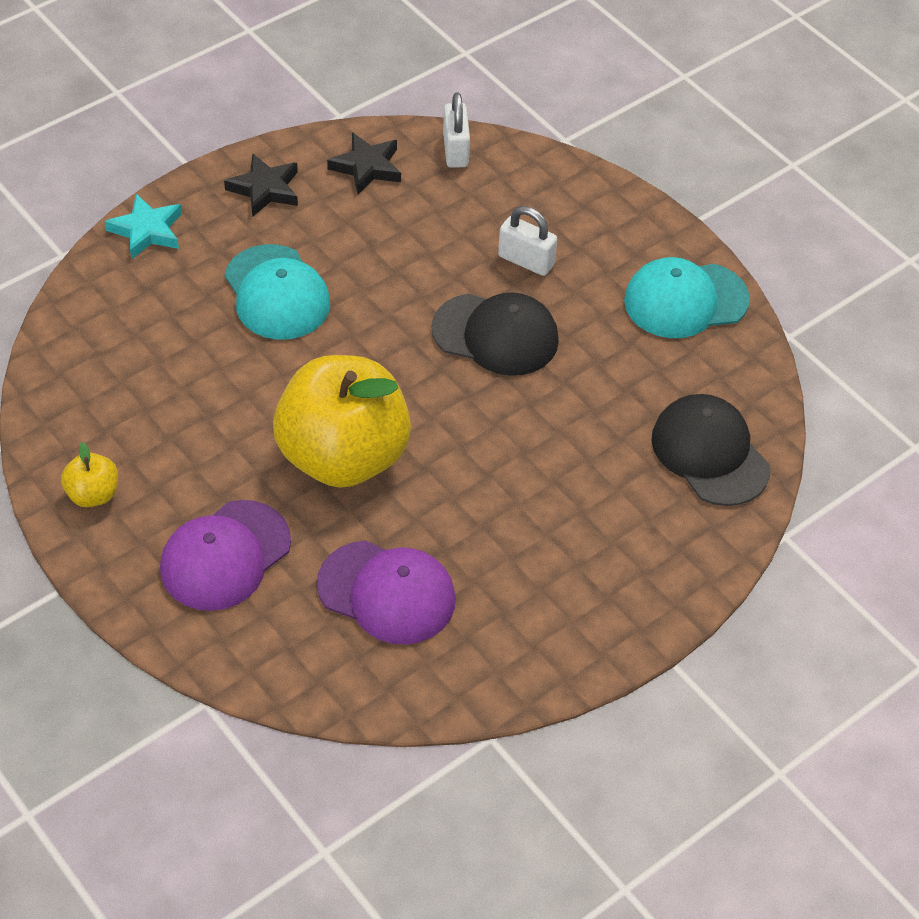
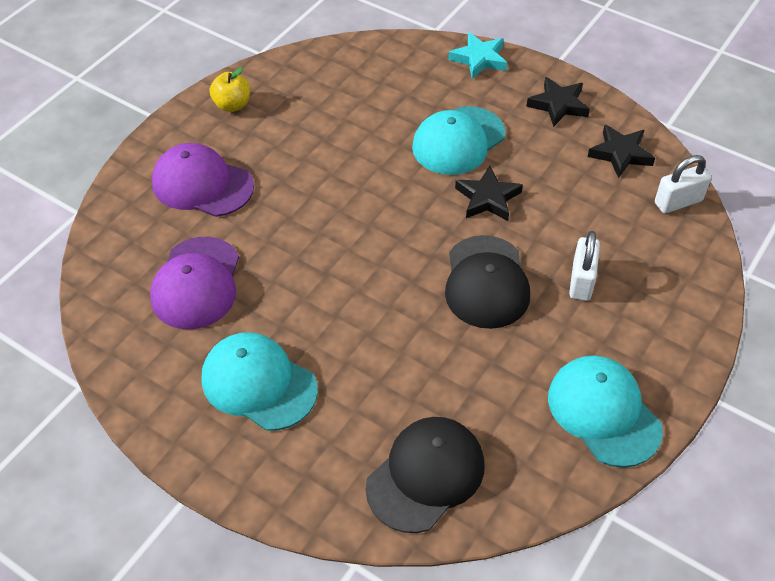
camera: 75 degrees right, 0 degrees up
yellow apple [273,355,411,488] -> none
none -> turquoise cap [201,332,318,431]
none -> black star [455,166,523,221]

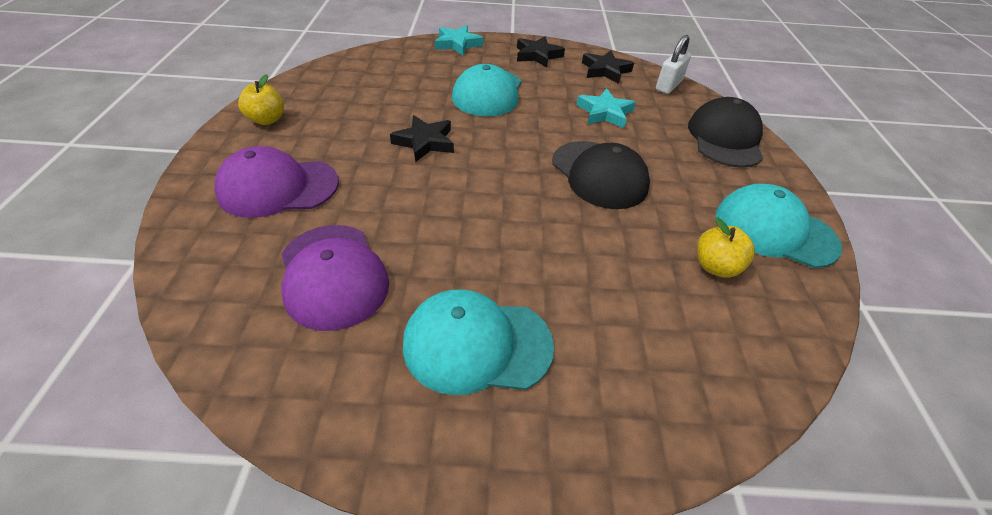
camera: 35 degrees left, 5 degrees down
black cap [365,417,485,533] -> black cap moved to [688,97,763,168]
black star [455,166,523,221] -> black star moved to [390,115,454,162]
white padlock [569,231,600,301] -> none
none -> turquoise star [577,89,636,128]
none -> yellow apple [697,217,755,278]

